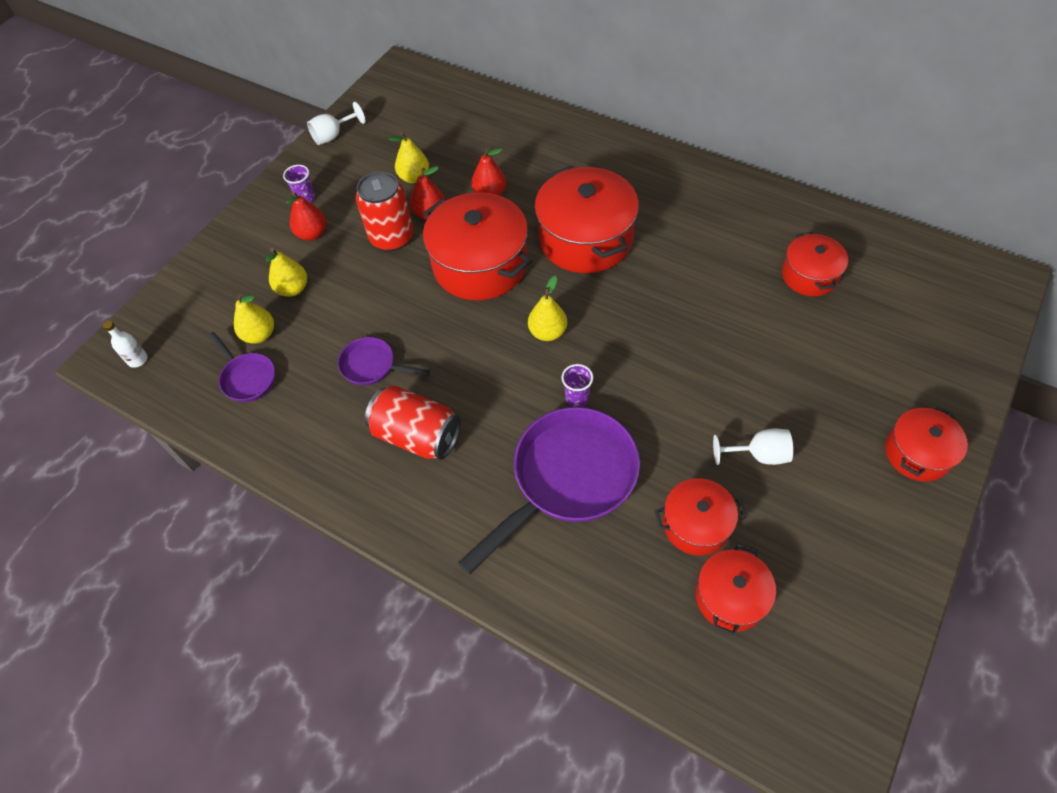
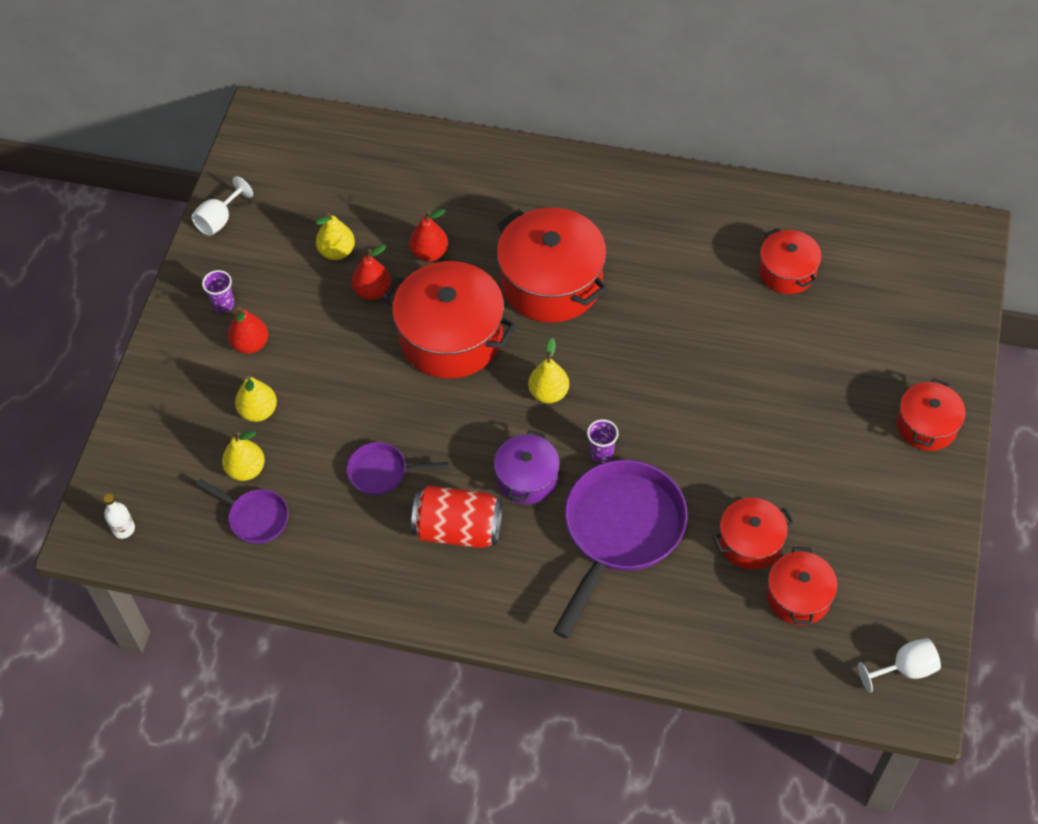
camera: 20 degrees left, 0 degrees up
red can [356,171,413,251] -> none
white goblet [713,429,793,465] -> white goblet moved to [858,638,941,693]
none -> purple pot [494,430,560,504]

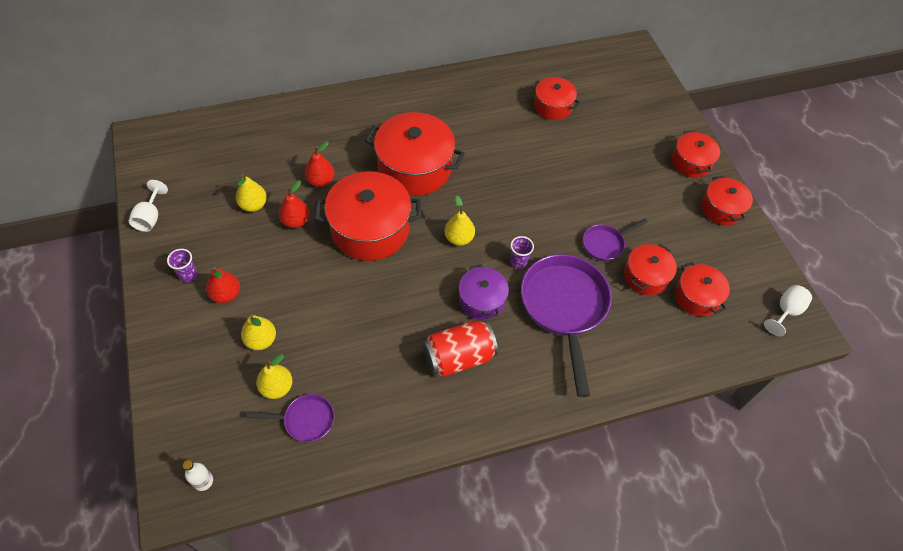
camera: 35 degrees left, 0 degrees up
purple pan [347,442,449,495] -> purple pan moved to [583,219,648,261]
none -> red pot [701,176,753,225]

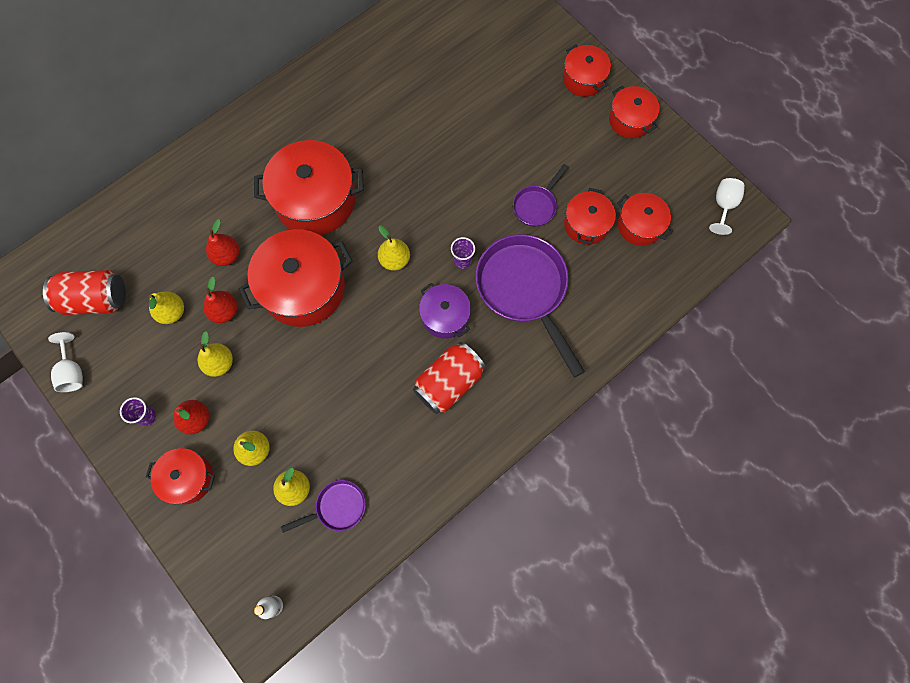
camera: 20 degrees left, 15 degrees up
red pot [531,77,580,120] -> red pot moved to [146,448,215,504]
none -> red can [43,270,126,315]
none -> yellow pear [198,331,233,377]

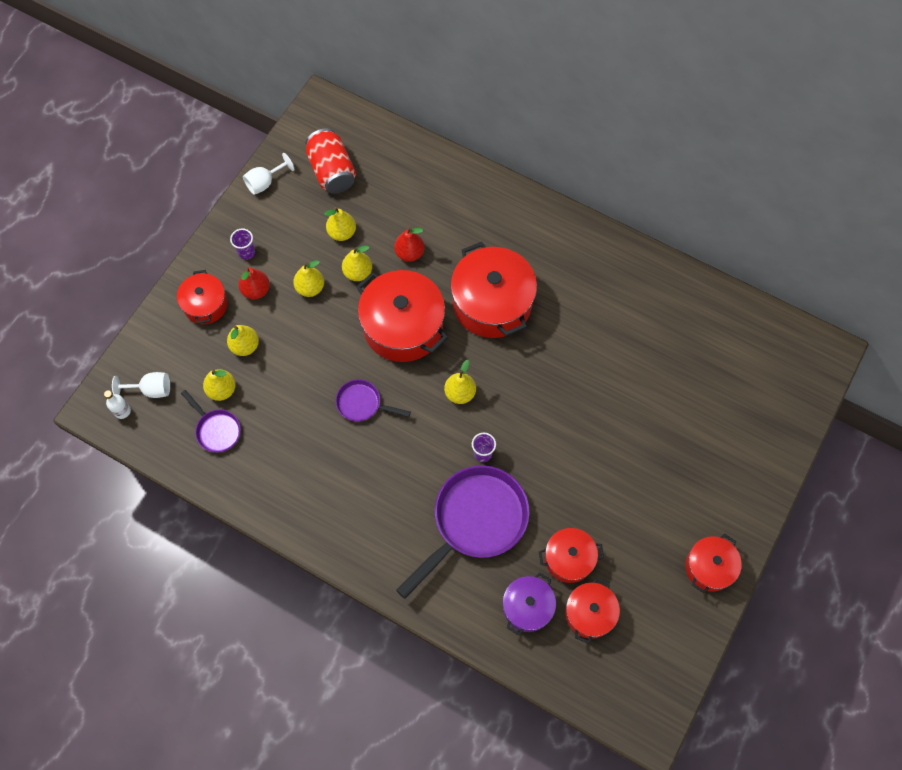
camera: 70 degrees right, 5 degrees down
red pear [203,277,237,323] -> yellow pear [342,246,372,281]
red can [413,342,486,414] -> none
purple pot [419,283,471,338] -> purple pot moved to [503,572,556,635]
purple pan [513,164,568,227] -> purple pan moved to [335,379,411,422]
red pot [563,44,611,97] -> none
white goblet [709,178,745,235] -> white goblet moved to [112,372,170,398]

